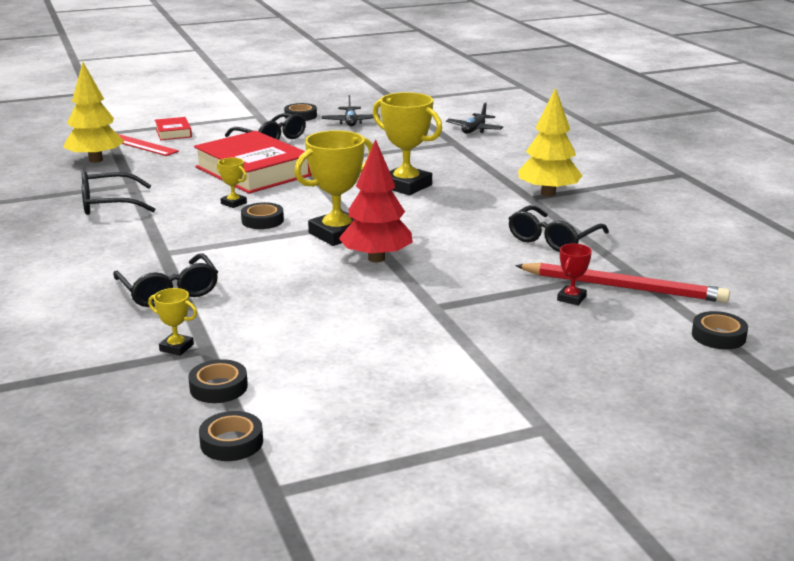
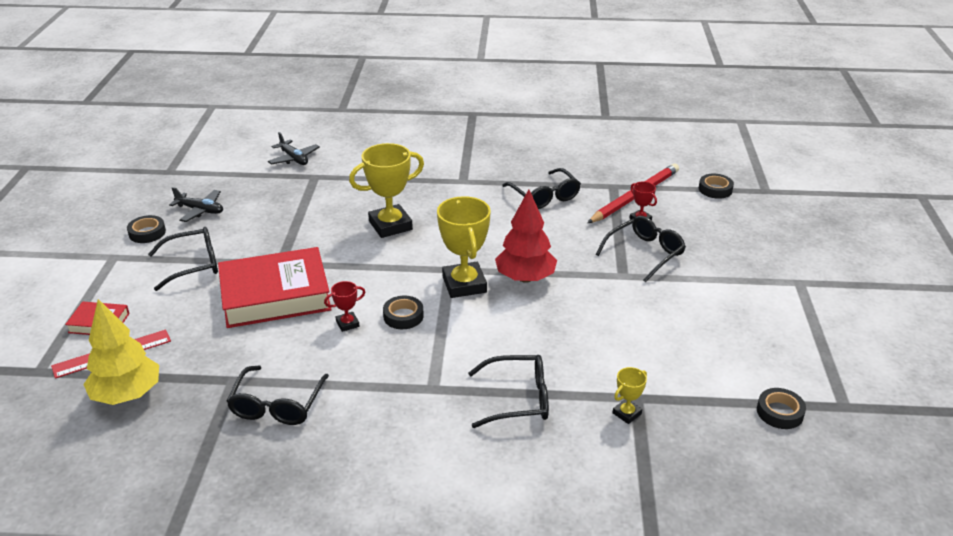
camera: 65 degrees left, 10 degrees up
black tape [188,359,248,403] -> none
yellow trophy [217,158,247,208] -> red trophy [324,281,365,332]
yellow tree [518,88,582,196] -> none
none -> black glasses [596,216,686,283]

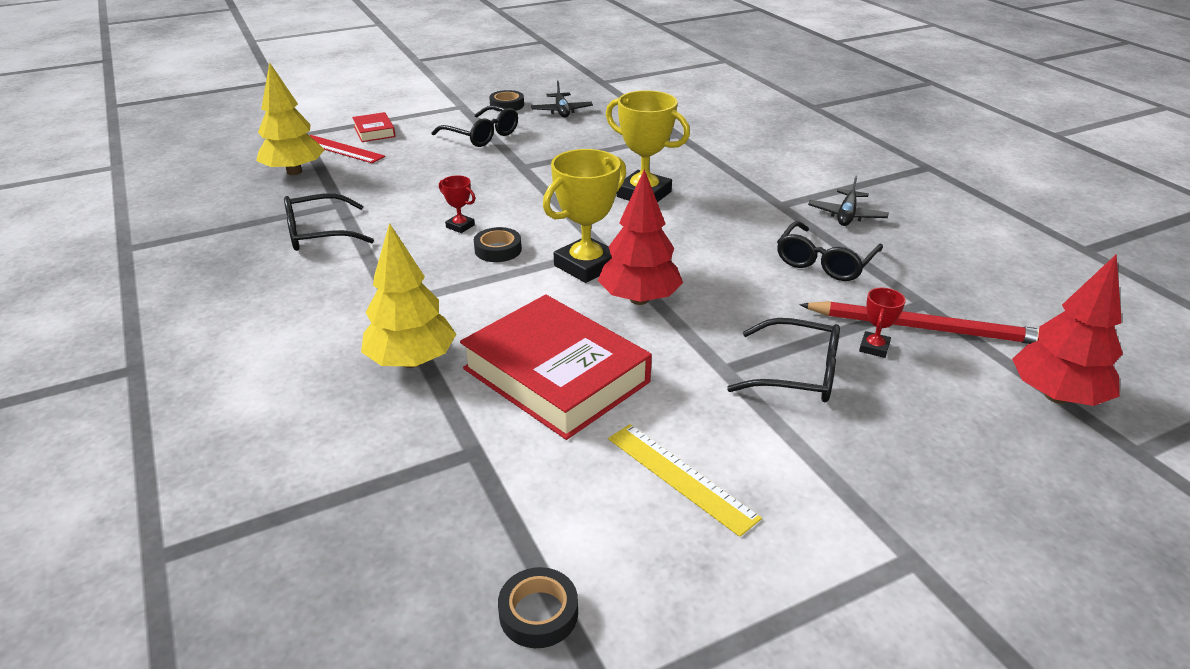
camera: 60 degrees right, 0 degrees up
red book [218,247,332,328] -> red book moved to [460,295,652,440]
black plane [268,132,320,165] -> black plane moved to [808,176,889,226]
black glasses [468,355,549,428] -> yellow tree [361,223,456,368]
yellow trophy [613,367,647,424] -> none
black tape [699,174,734,199] -> red tree [1012,254,1123,406]
none -> yellow ruler [608,424,762,537]

